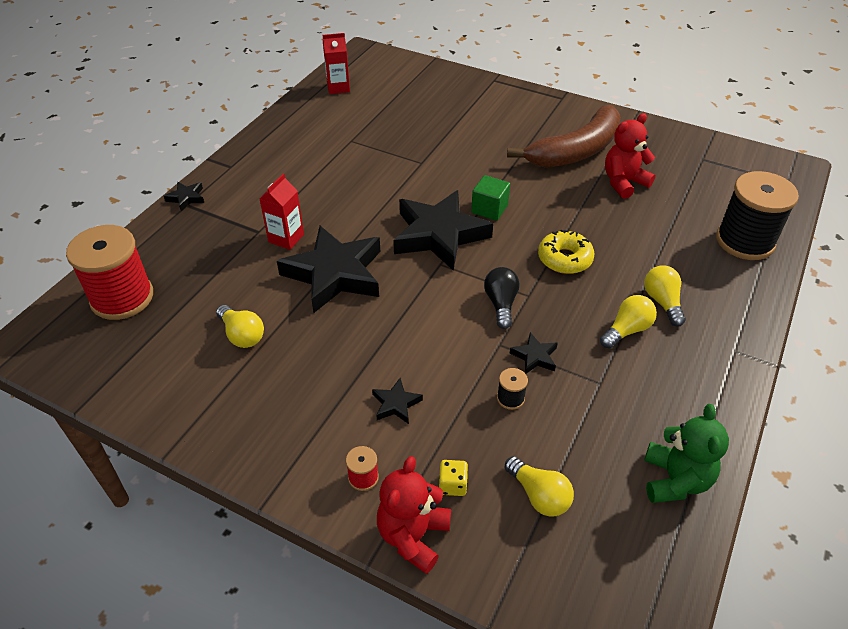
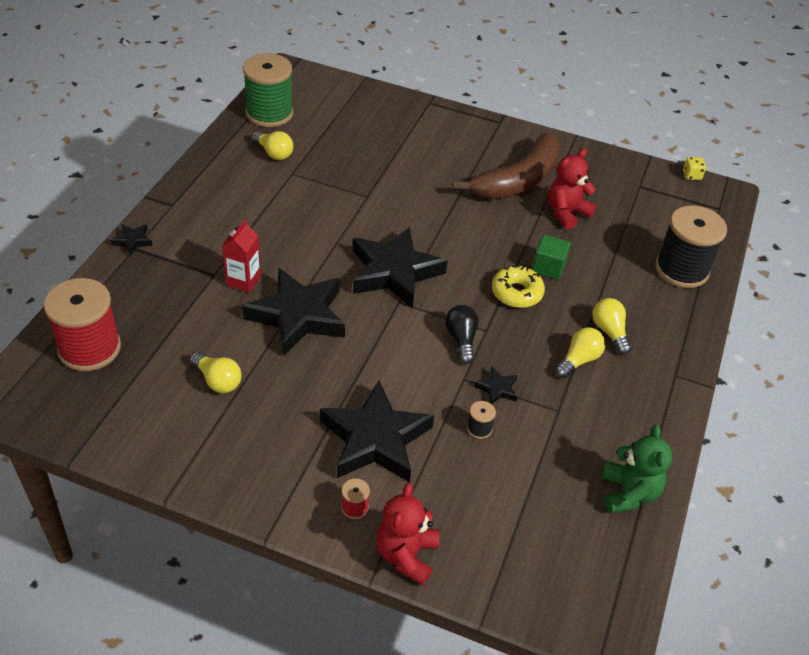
camera: 10 degrees left, 0 degrees up
red carton [323,33,350,94] -> green spool [243,53,294,127]
black star [372,378,423,424] -> black star [320,381,434,483], size x2.41
yellow dice [439,460,468,496] -> yellow dice moved to [683,157,706,180]
green cube [471,175,510,221] -> green cube moved to [532,234,571,280]
yellow light bulb [505,456,574,516] -> yellow light bulb moved to [252,131,293,160]

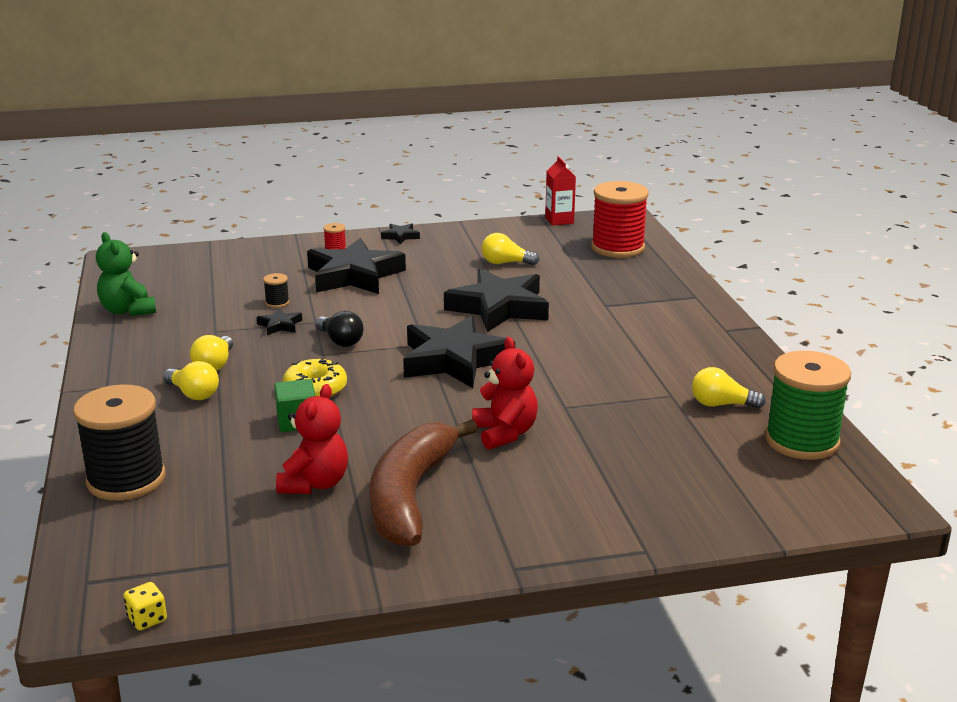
camera: 150 degrees right, 20 degrees down
black star [110,224,153,255] -> black star moved to [381,224,420,244]
red carton [222,220,261,293] -> red carton moved to [545,156,576,226]
red teddy bear [376,483,439,585] -> red teddy bear moved to [472,337,538,450]

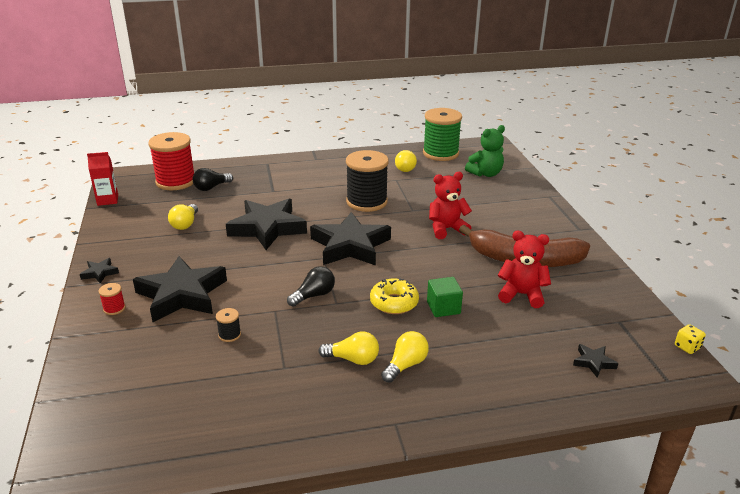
camera: 90 degrees left, 5 degrees up
black spool [73,385,165,500] -> black spool moved to [346,150,389,212]
green teddy bear [96,232,156,316] -> green teddy bear moved to [465,125,505,177]
black star [257,308,302,335] -> black star moved to [573,344,618,378]
none -> black light bulb [193,168,233,191]

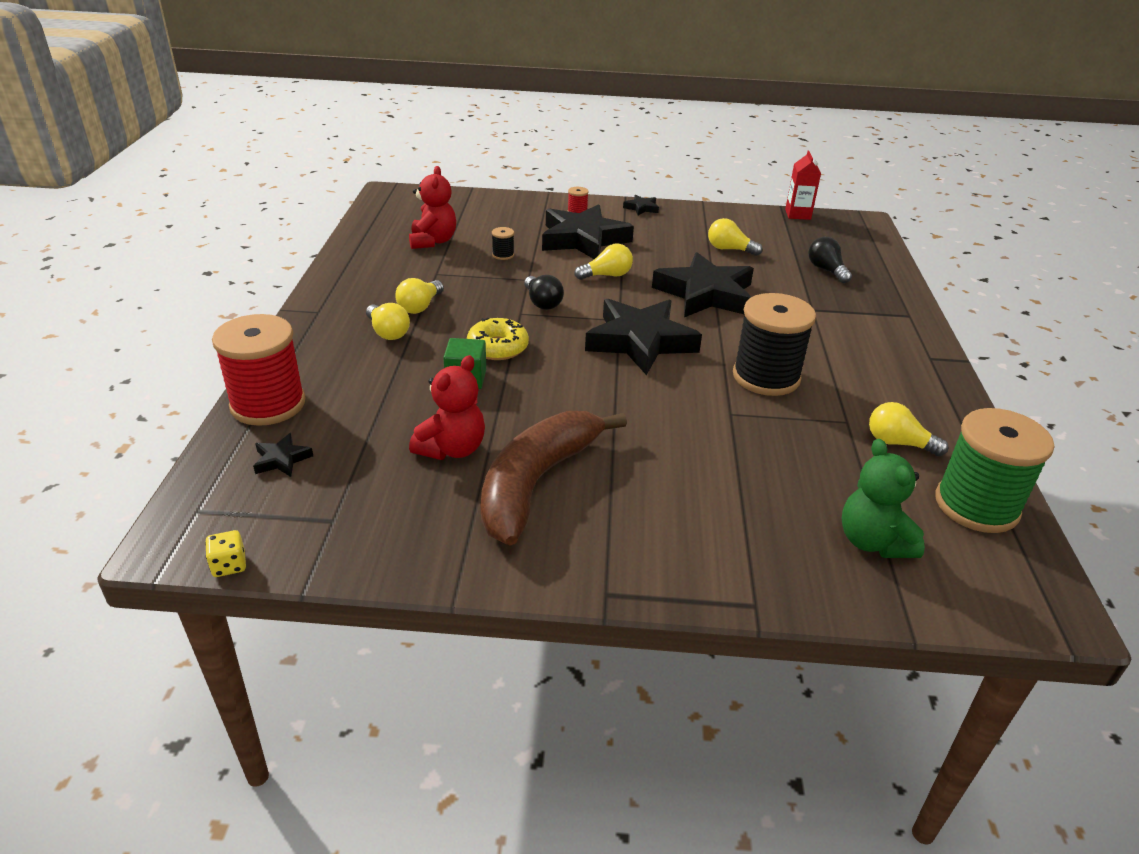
camera: 105 degrees right, 5 degrees up
red spool [148,132,194,190] -> red spool moved to [212,314,306,426]
red teddy bear [429,172,472,239] -> red teddy bear moved to [409,166,456,249]
none -> yellow light bulb [574,244,633,280]

